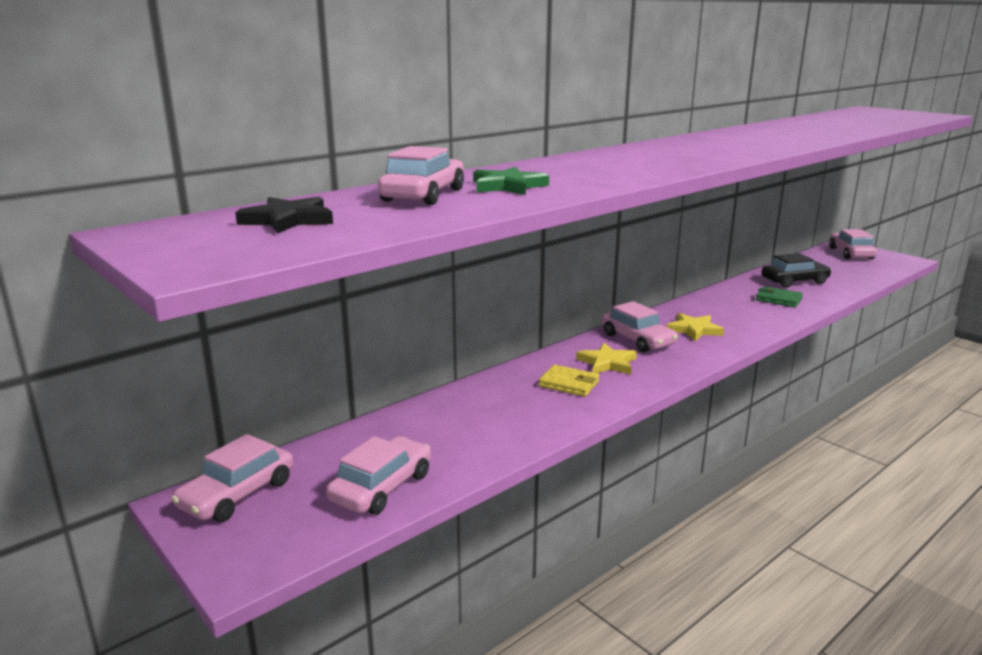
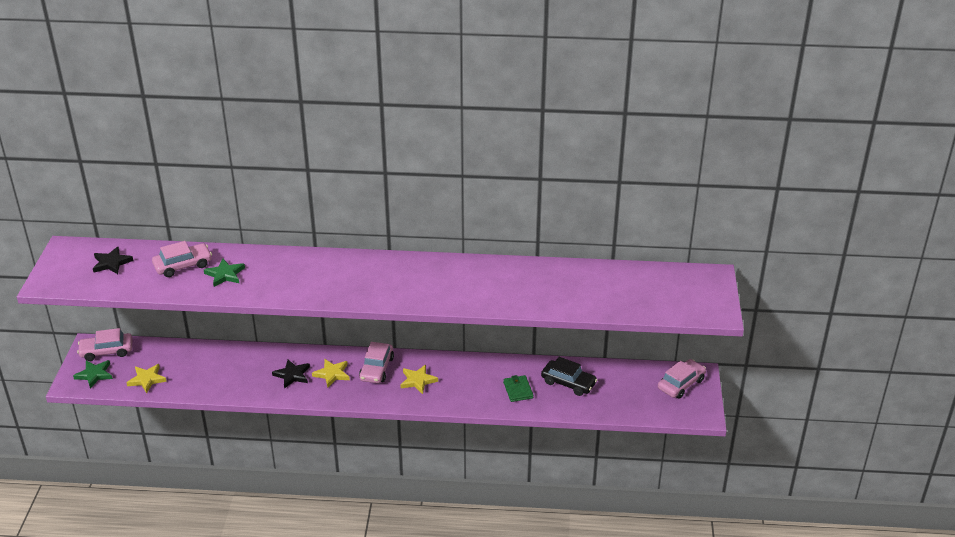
camera: 45 degrees right, 15 degrees up
pink car [326,436,431,515] -> yellow star [126,364,167,393]
yellow wallet [539,365,599,397] -> black star [272,360,310,388]
none -> green star [73,360,113,388]

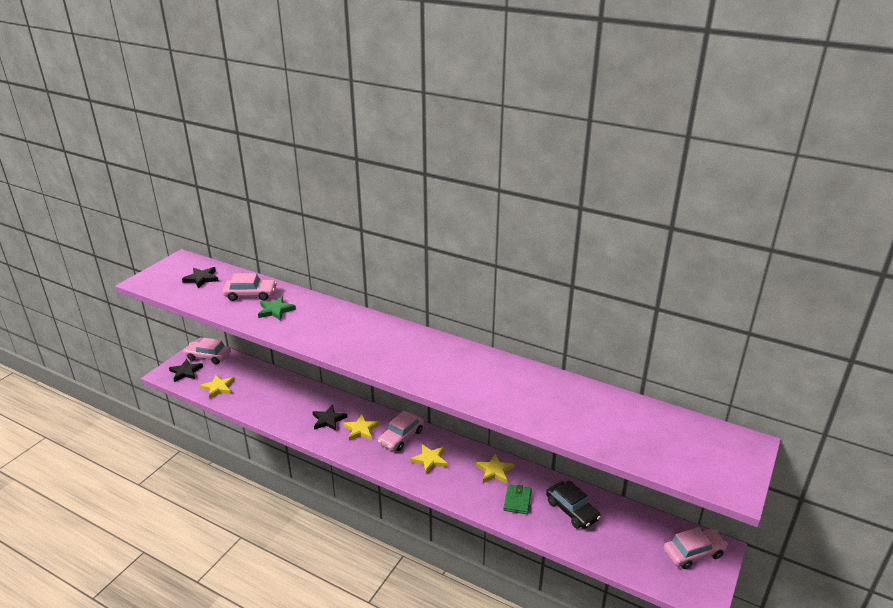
camera: 25 degrees right, 5 degrees down
green star [73,360,113,388] -> black star [169,359,203,382]
none -> yellow star [476,454,514,483]

